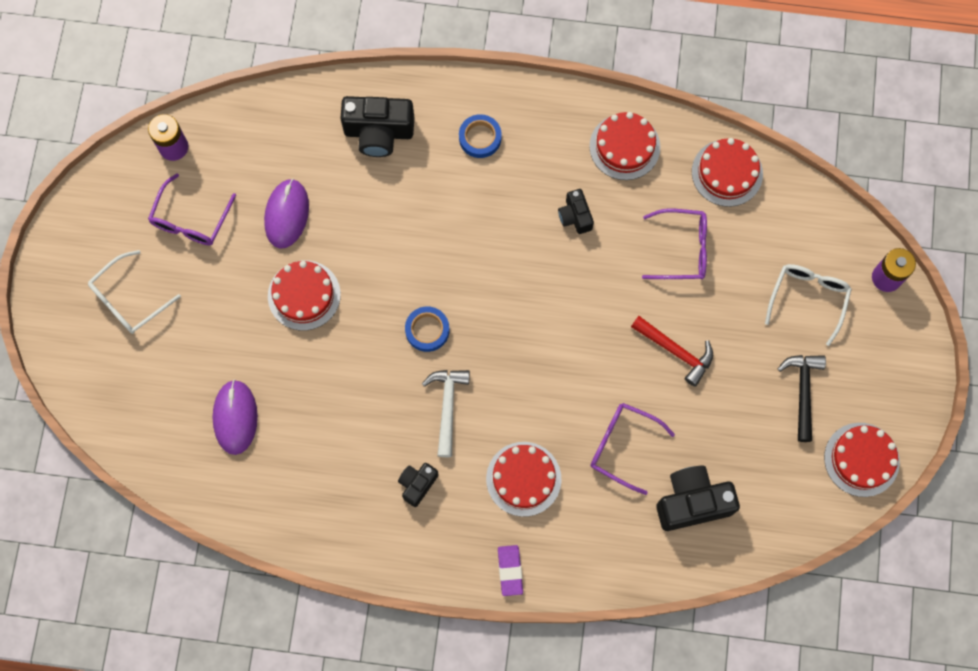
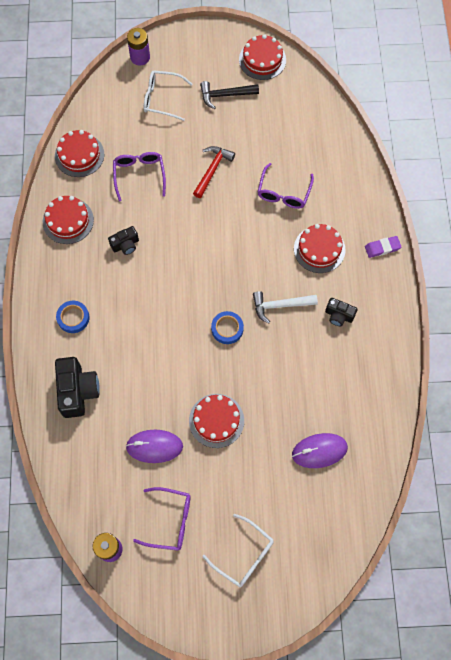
camera: 100 degrees left, 5 degrees down
black camera [656,466,740,531] -> none

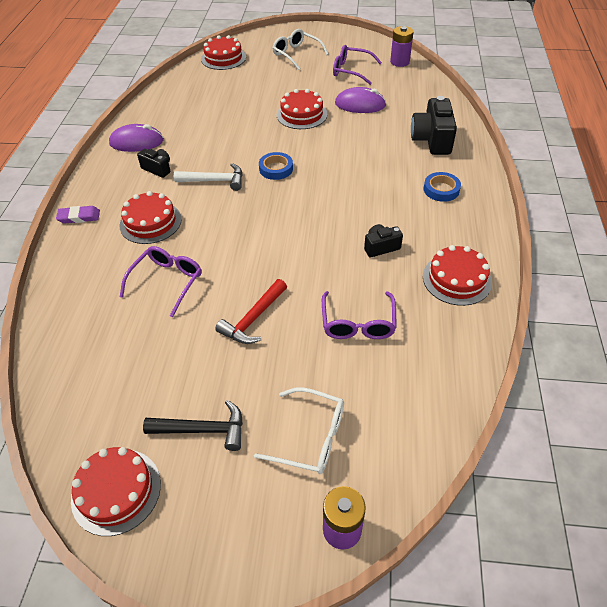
camera: 170 degrees left, 20 degrees down
red cake [55,130,104,177] -> red cake moved to [201,35,246,70]
purple mouse [292,433,348,468] -> purple mouse moved to [109,124,164,152]

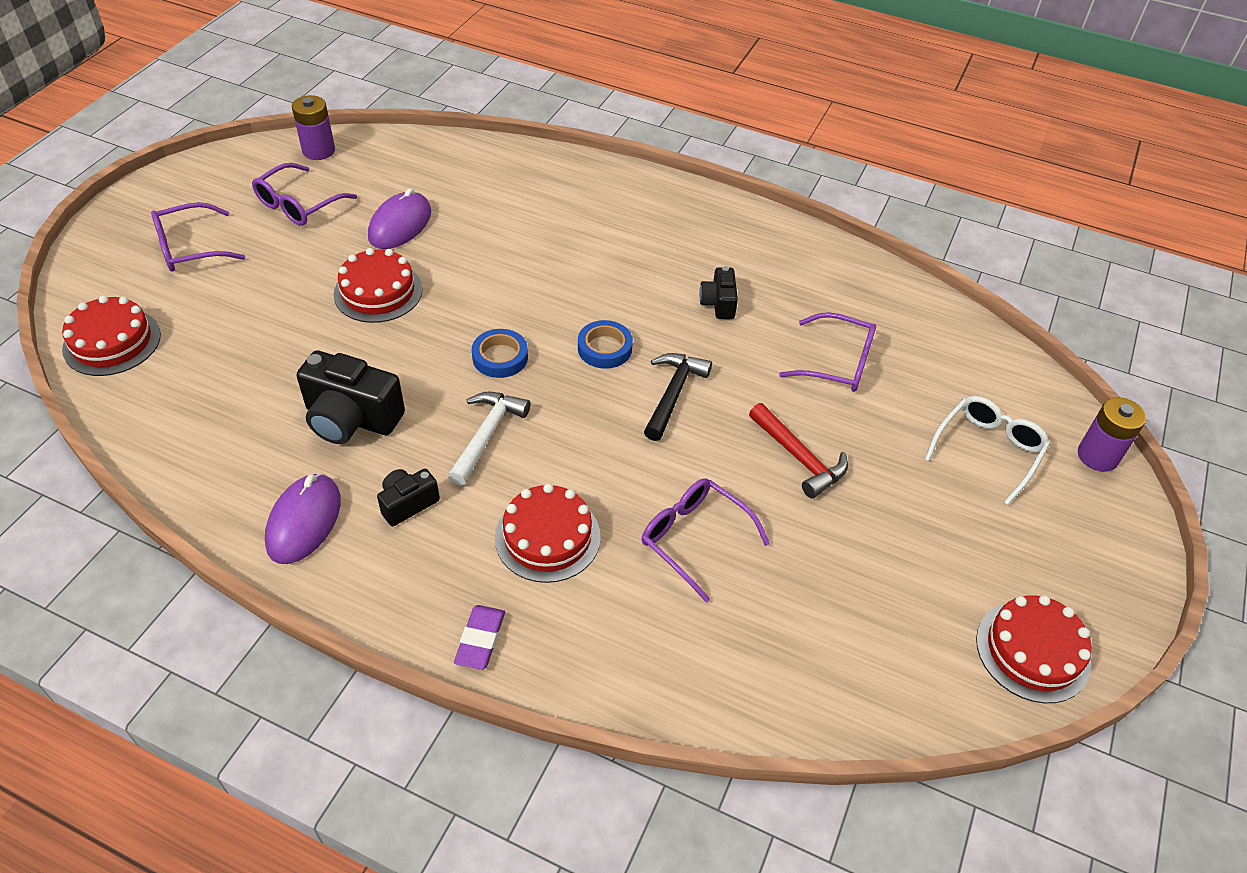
camera: 75 degrees left, 0 degrees up
black hammer [143,400,243,451] -> black hammer moved to [644,353,712,441]
white glasses [272,29,329,70] -> purple glasses [151,202,245,271]
black camera [411,96,457,155] -> black camera moved to [297,350,405,444]
red cake [423,245,492,306] -> none
blue tape [424,172,461,202] -> blue tape moved to [578,320,633,369]

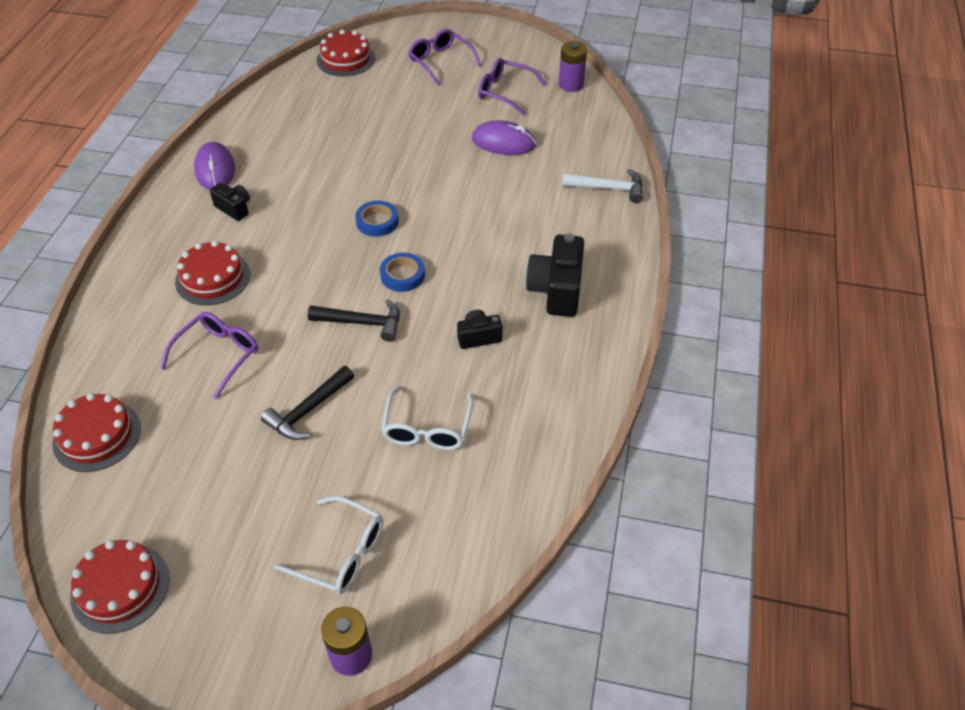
camera: 80 degrees right, 0 degrees up
purple mouse [265,473,341,564] -> purple mouse turned 75 degrees clockwise [194,142,235,190]
black camera [297,350,405,444] -> black camera moved to [526,234,584,317]
red cake [333,248,423,323] -> red cake moved to [52,393,141,472]
white hammer [448,392,530,486] -> white hammer moved to [562,169,643,203]
purple eraser [454,605,505,670] -> none
red hammer [749,403,848,498] -> black hammer [261,366,354,440]
purple glasses [779,312,876,392] -> white glasses [381,386,473,450]

